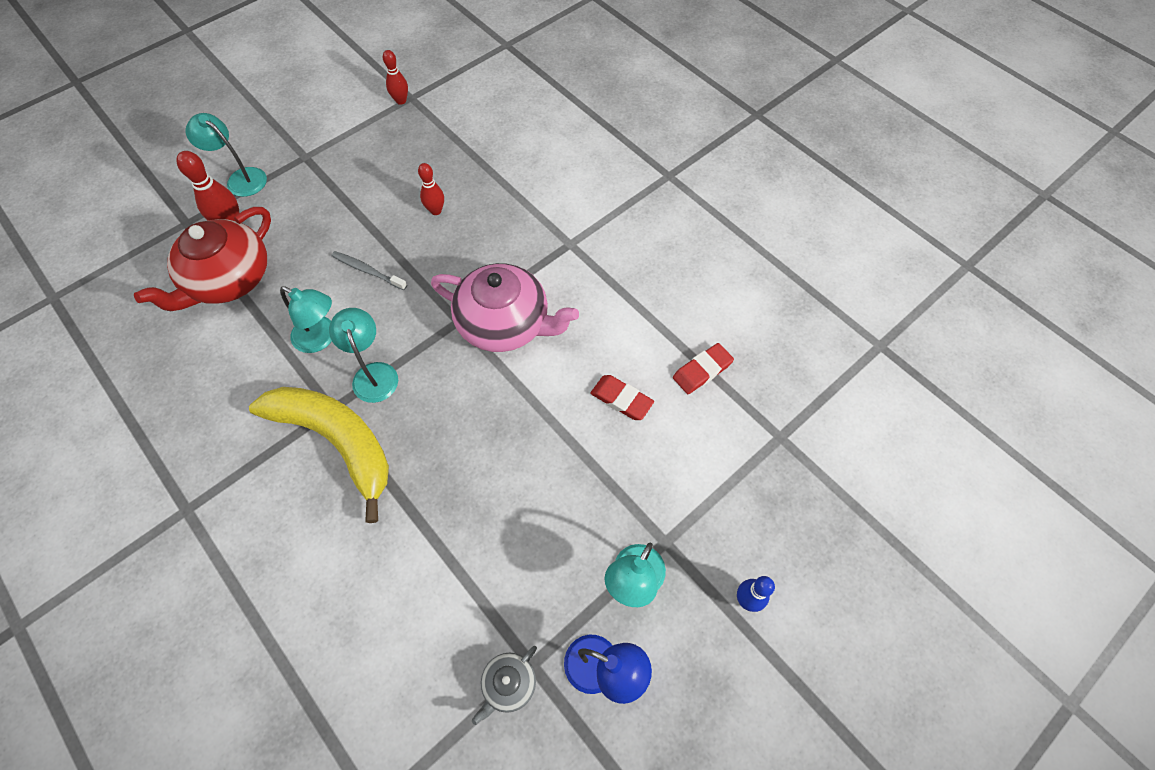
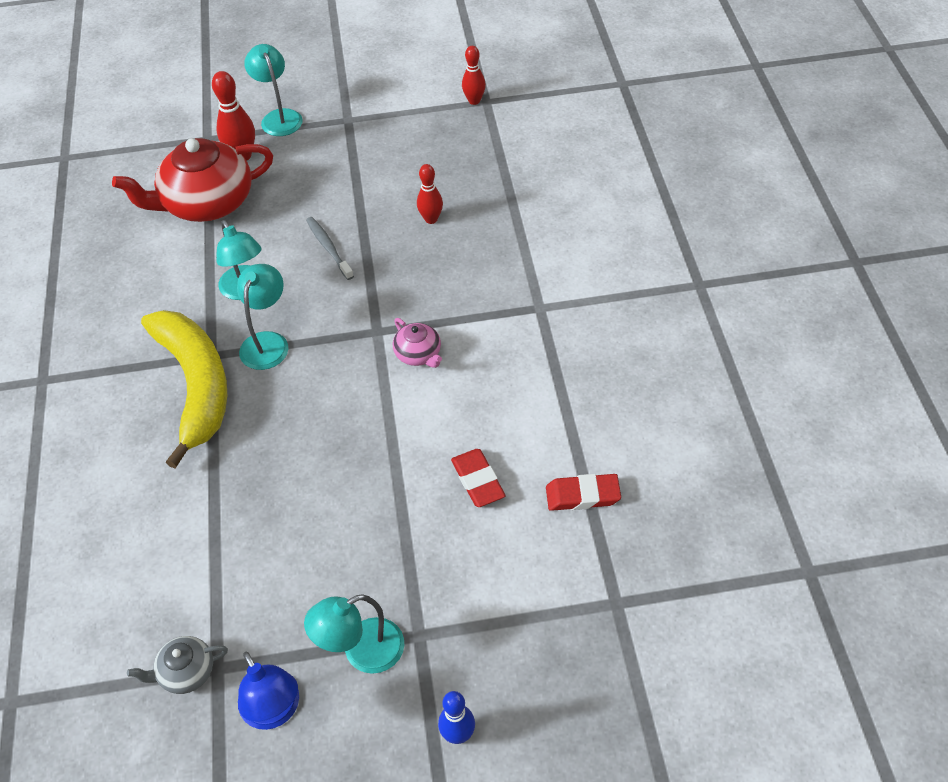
camera: 35 degrees right, 10 degrees down
pink teapot [431,263,579,352] -> pink teapot [393,318,442,368], size x0.45

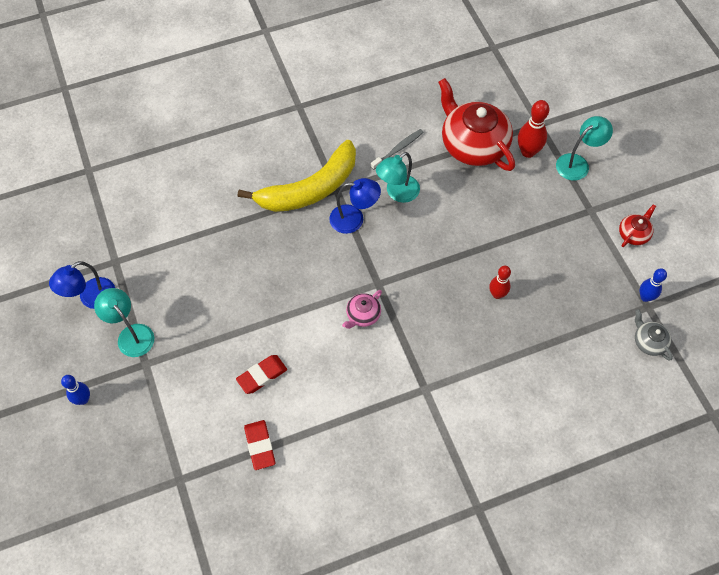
camera: 75 degrees right, 10 degrees up
grey teapot [127,636,228,694] -> grey teapot moved to [635,309,673,361]
turquoise lamp [237,264,289,370] -> blue lamp [329,178,381,234]
grey toothbrush [306,217,354,280] -> grey toothbrush moved to [370,129,424,170]
red bowling pin [462,46,486,105] -> blue bowling pin [639,269,667,302]
none -> red teapot [619,204,656,247]

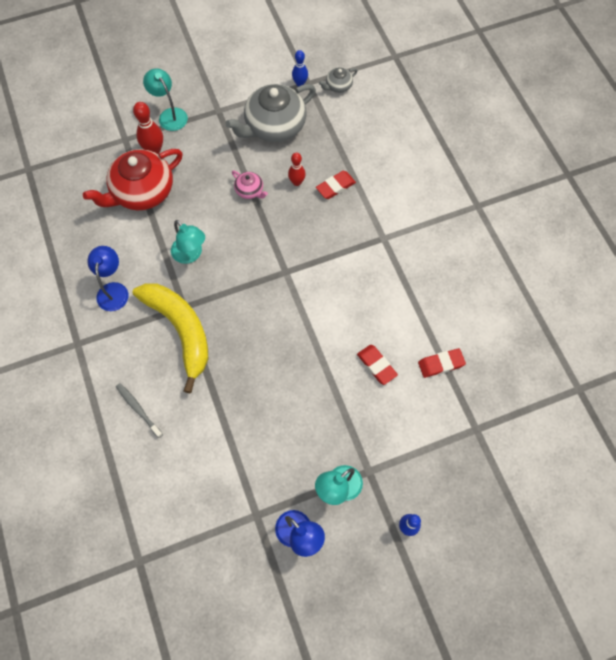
camera: 90 degrees left, 5 degrees up
blue lamp [329,178,381,234] -> blue lamp moved to [87,246,129,311]
pink teapot [342,290,382,329] -> pink teapot moved to [232,171,268,199]
grey toothbrush [370,129,424,170] -> grey toothbrush moved to [116,383,163,438]
red teapot [619,204,656,247] -> none
none -> grey teapot [225,84,316,142]
none -> red eraser [316,171,356,199]

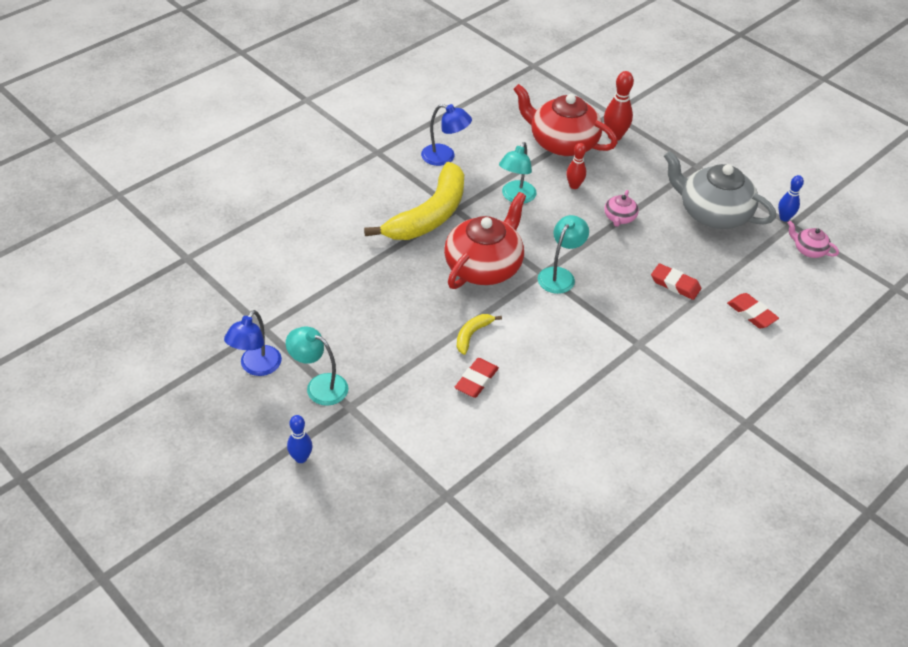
camera: 65 degrees right, 20 degrees down
blue lamp [87,246,129,311] -> blue lamp turned 45 degrees clockwise [421,104,472,166]
grey toothbrush [116,383,163,438] -> none
turquoise lamp [143,69,188,131] -> turquoise lamp moved to [538,215,589,294]
red bowling pin [288,153,306,186] -> red bowling pin moved to [566,143,586,189]
grey teapot [319,67,358,93] -> pink teapot [788,221,839,258]
red eraser [418,348,466,378] -> red eraser moved to [727,293,779,328]
none -> red teapot [444,192,526,289]
none -> yellow banana [457,314,502,355]

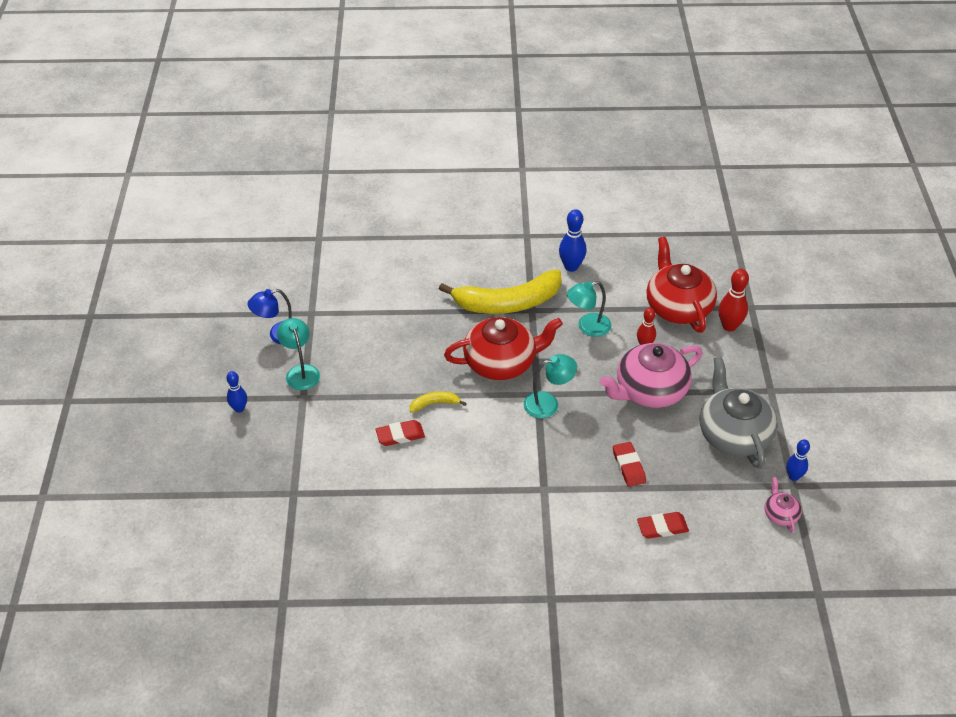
camera: 45 degrees right, 0 degrees up
blue lamp [421,104,472,166] -> blue bowling pin [559,209,587,272]
pink teapot [604,190,639,227] -> pink teapot [600,343,702,408], size x2.21
red eraser [727,293,779,328] -> red eraser turned 75 degrees clockwise [637,512,689,539]

